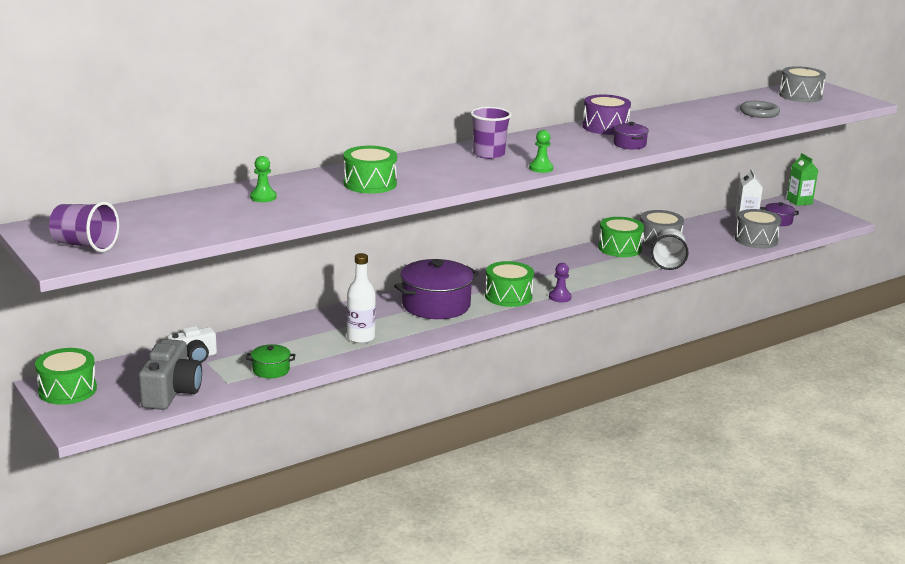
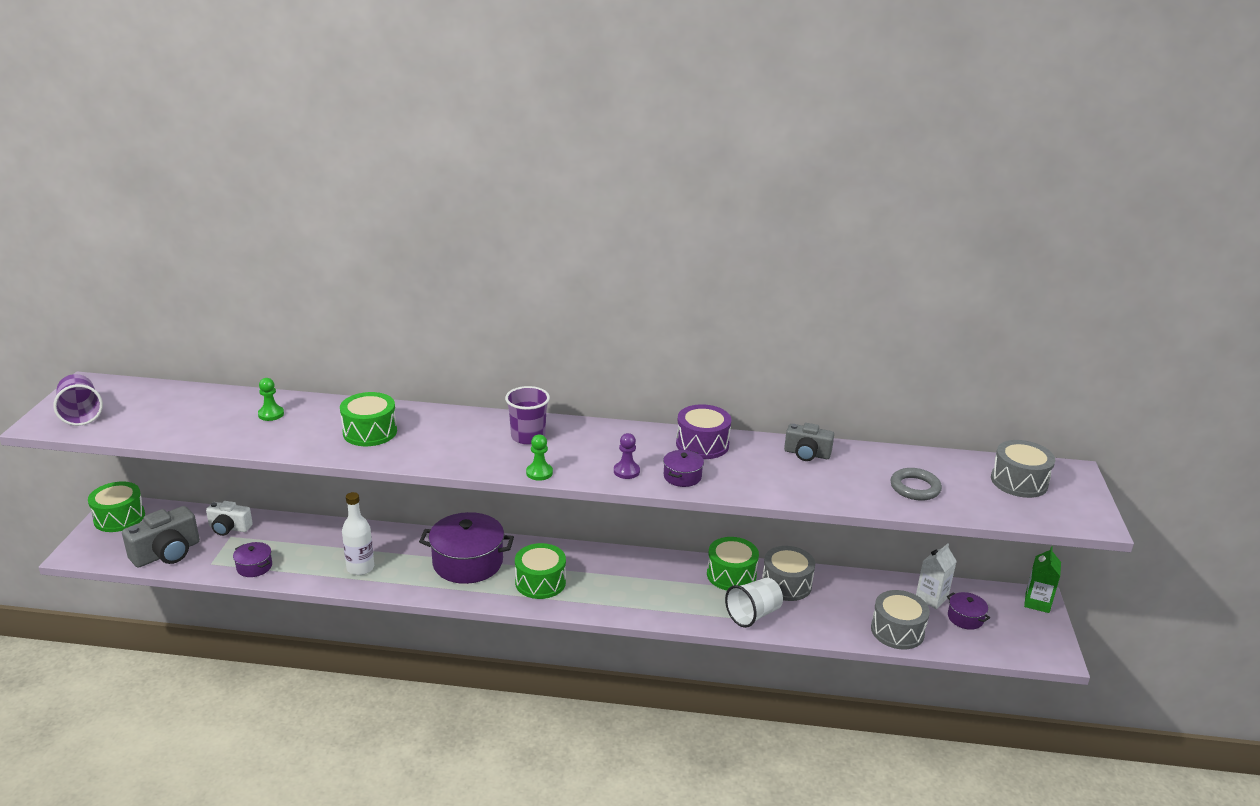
camera: 40 degrees right, 5 degrees up
green pot [246,344,296,378] -> purple pot [233,542,272,577]
purple pawn [549,263,572,302] -> purple pawn moved to [614,433,640,479]
none -> grey camera [784,423,834,461]

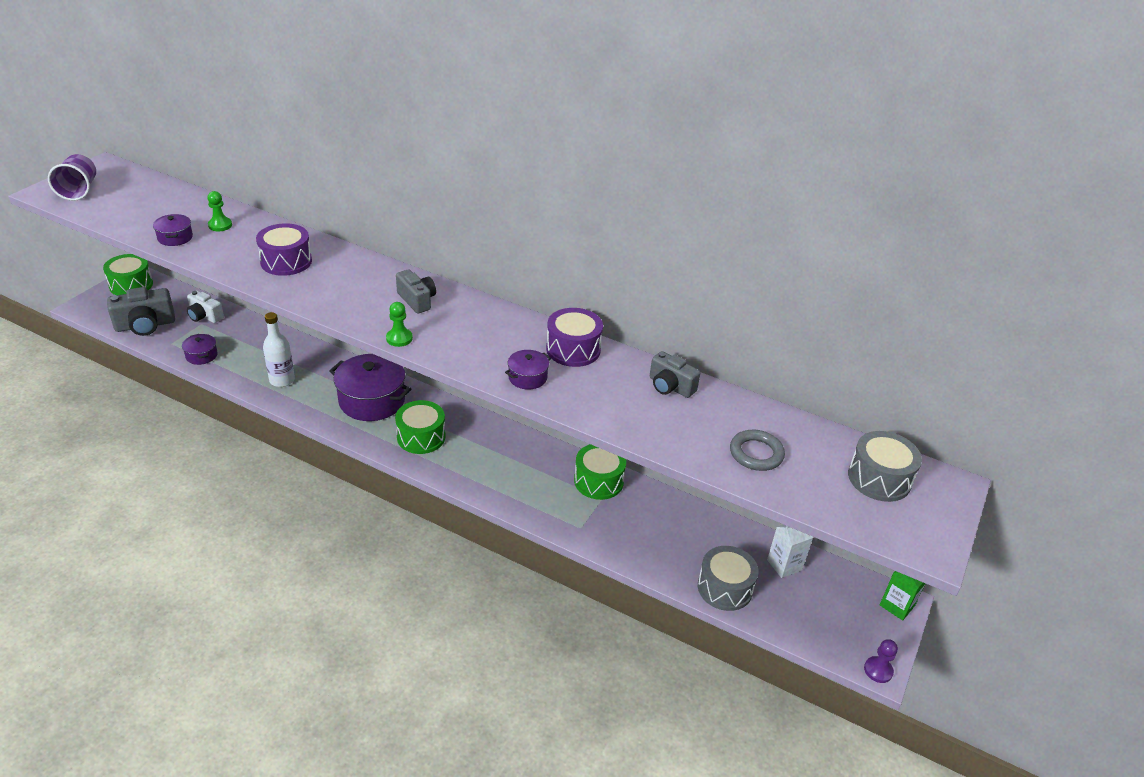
camera: 20 degrees right, 10 degrees up
green drum [340,392,397,446] -> purple drum [256,223,312,276]
purple cup [505,386,550,445] -> grey camera [396,269,436,314]
purple pawn [614,433,640,479] -> purple pawn moved to [864,639,898,683]
white cup [725,578,783,628] -> none
grey drum [762,546,815,601] -> none
purple pot [947,592,990,630] -> purple pot moved to [153,214,193,246]

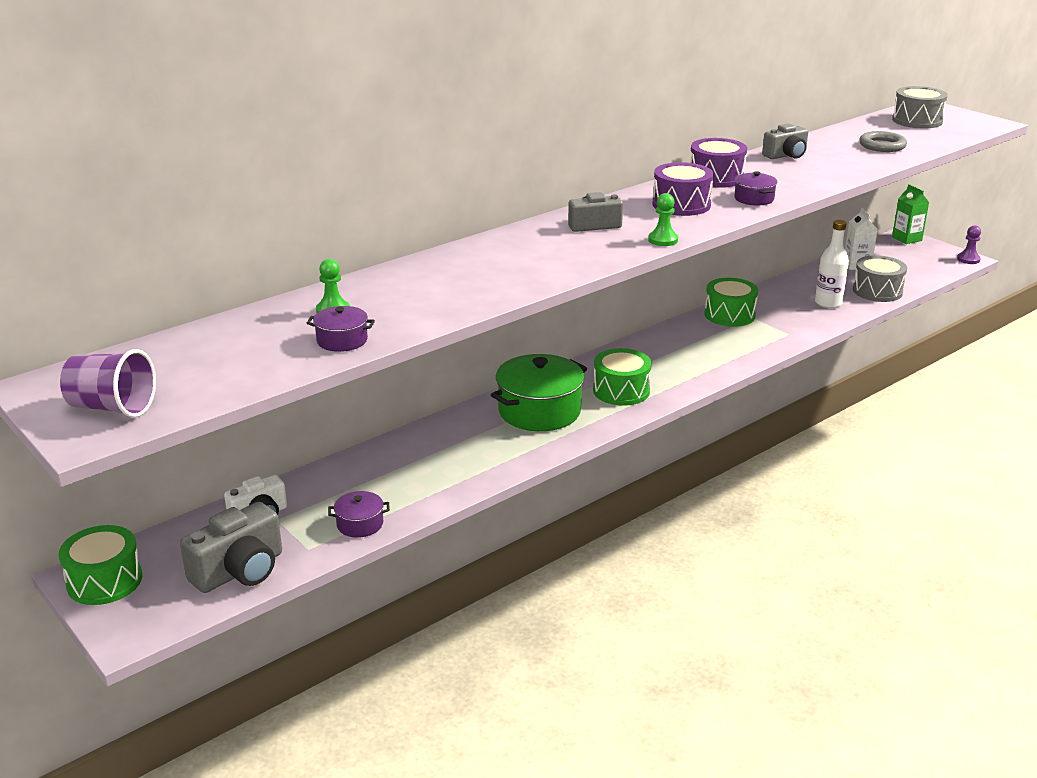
camera: 65 degrees left, 10 degrees down
grey camera [107,287,175,336] -> grey camera turned 45 degrees clockwise [180,502,282,593]
purple drum [256,223,312,276] -> purple drum moved to [652,162,714,216]
white bottle [263,312,295,387] -> white bottle moved to [815,220,849,308]
purple pot [329,354,411,421] -> green pot [491,354,587,431]

